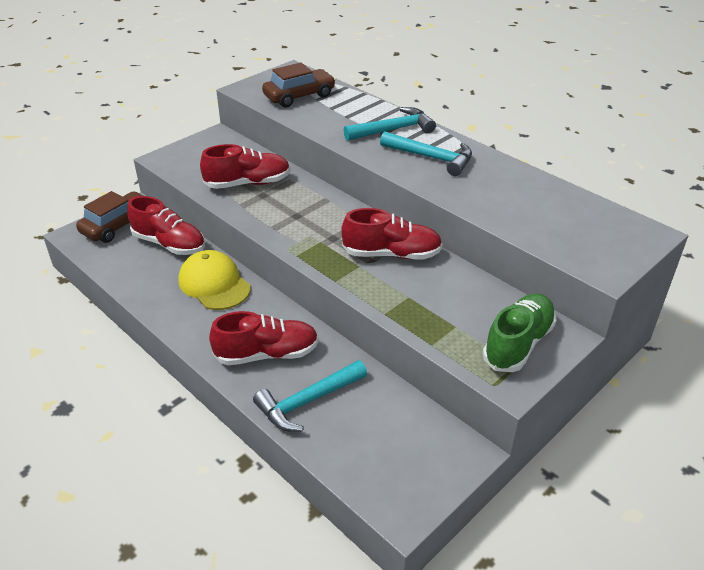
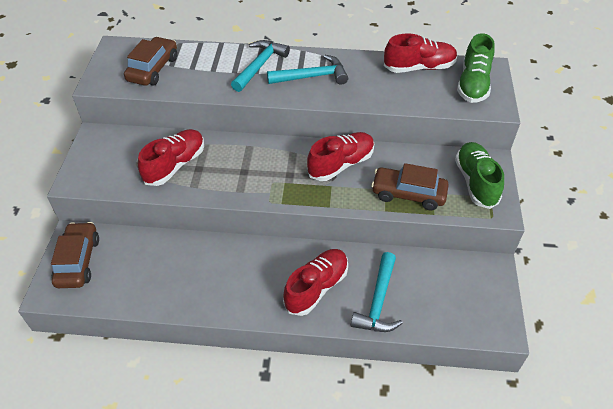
camera: 40 degrees left, 10 degrees up
red shoe [127,196,205,255] -> red shoe moved to [384,33,458,73]
yellow cap [178,250,251,310] -> none
none -> brown car [371,163,449,211]
none -> green shoe [457,33,495,103]

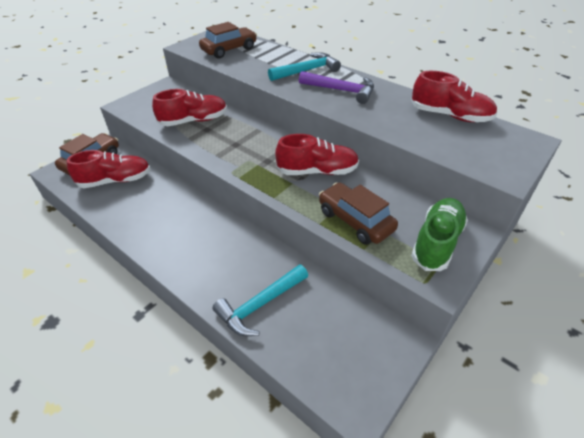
camera: 35 degrees right, 5 degrees down
turquoise hammer [267,55,348,85] -> purple hammer [299,71,374,104]
red shoe [283,249,348,316] -> red shoe moved to [66,150,151,188]
green shoe [457,33,495,103] -> none

